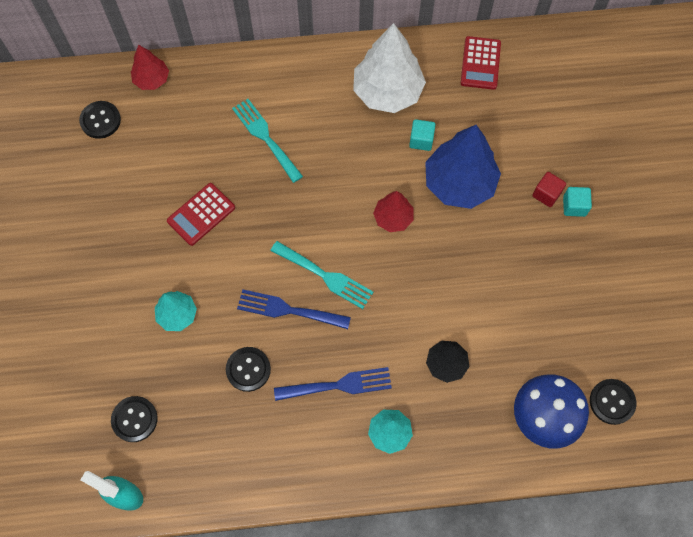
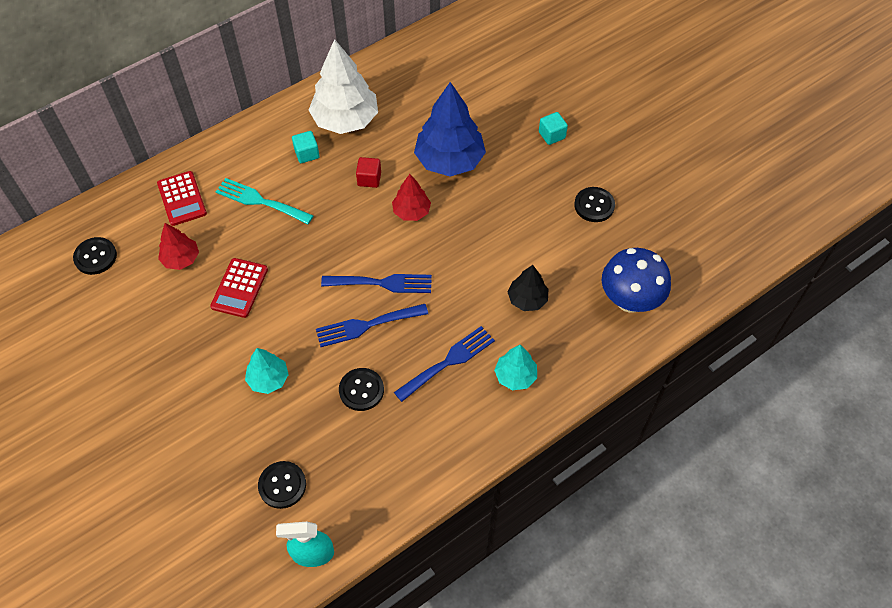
camera: 30 degrees left, 10 degrees down
red tree [131,45,169,90] -> red tree moved to [158,223,199,270]
turquoise fork [270,241,374,309] -> blue fork [321,274,432,293]
turquoise cube [409,119,435,151] -> turquoise cube moved to [292,131,320,163]
red calculator [461,36,501,90] -> red calculator moved to [157,171,207,226]
red cube [532,172,566,207] -> red cube moved to [356,157,381,188]
black button [590,379,636,425] -> black button moved to [574,187,615,222]

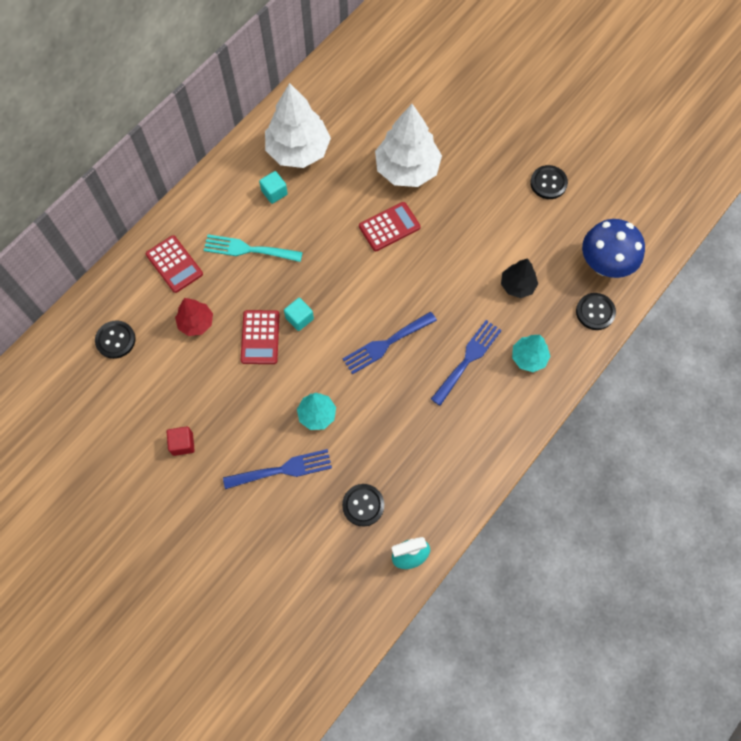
camera: 15 degrees left, 10 degrees up
blue fork [321,274,432,293] -> blue fork moved to [223,449,332,489]
black button [339,368,384,411] -> black button moved to [576,293,616,330]
red cube [356,157,381,188] -> red cube moved to [167,426,195,456]
red tree [392,174,431,221] -> red calculator [359,202,421,251]
blue tree [414,82,486,177] -> white tree [375,104,442,187]
turquoise cube [539,112,568,145] -> turquoise cube moved to [284,298,314,331]

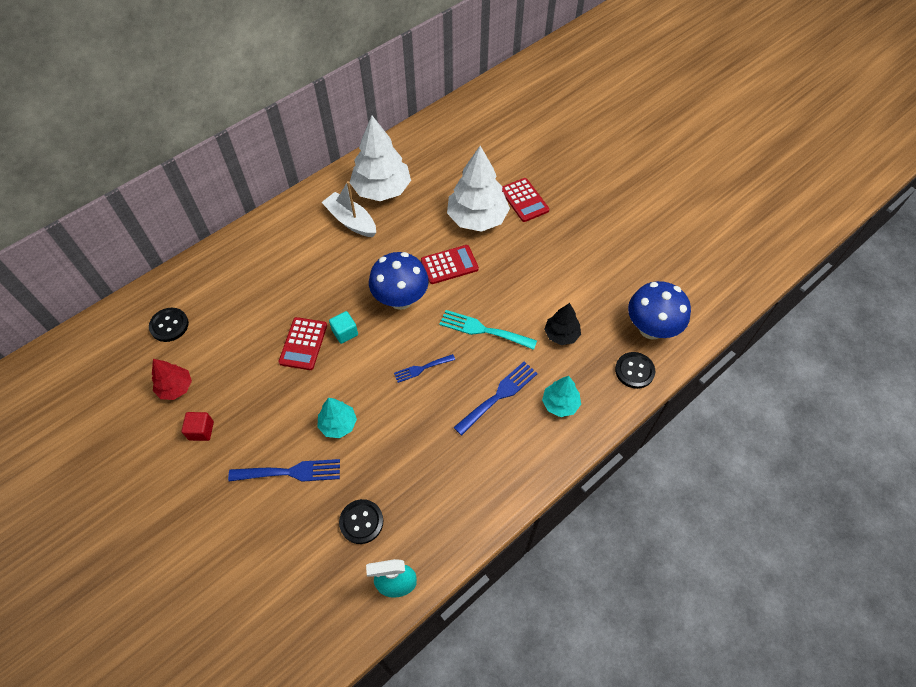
camera: 10 degrees right, 10 degrees down
red calculator [146,235,203,293] -> red calculator moved to [502,178,549,222]
red tree [175,298,213,336] -> red tree moved to [152,359,192,400]
turquoise fork [204,235,303,262] -> turquoise fork moved to [439,310,537,350]
turquoise cube [259,171,288,204] -> white boat [321,181,376,237]
blue fork [343,311,437,374] -> blue fork [394,354,455,383], size x0.62
black button [530,165,568,199] -> none
none -> blue mushroom [369,252,429,310]

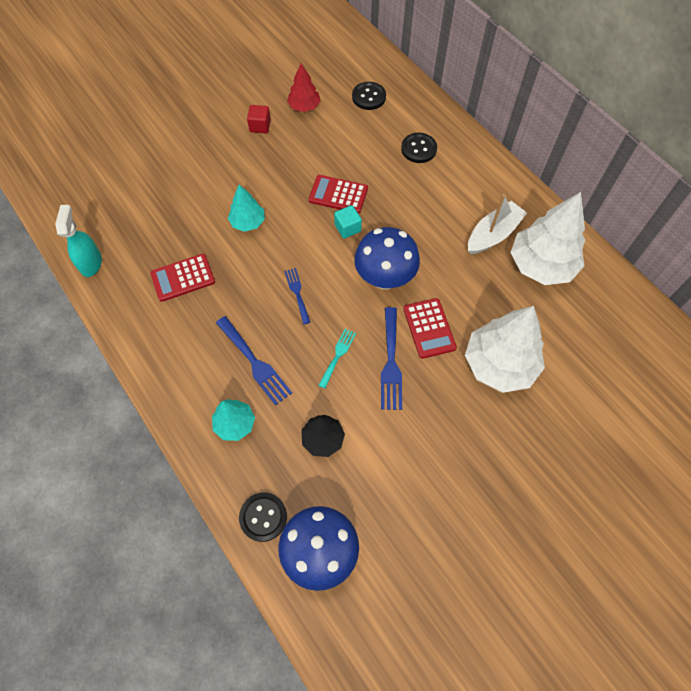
camera: 95 degrees right, 5 degrees up
blue fork [228,459,340,482] -> blue fork moved to [381,307,402,410]
black button [339,499,383,544] -> black button moved to [401,133,437,163]
turquoise fork [439,310,537,350] -> turquoise fork [318,329,356,388], size x0.62
red calculator [502,178,549,222] -> red calculator moved to [150,254,215,302]

